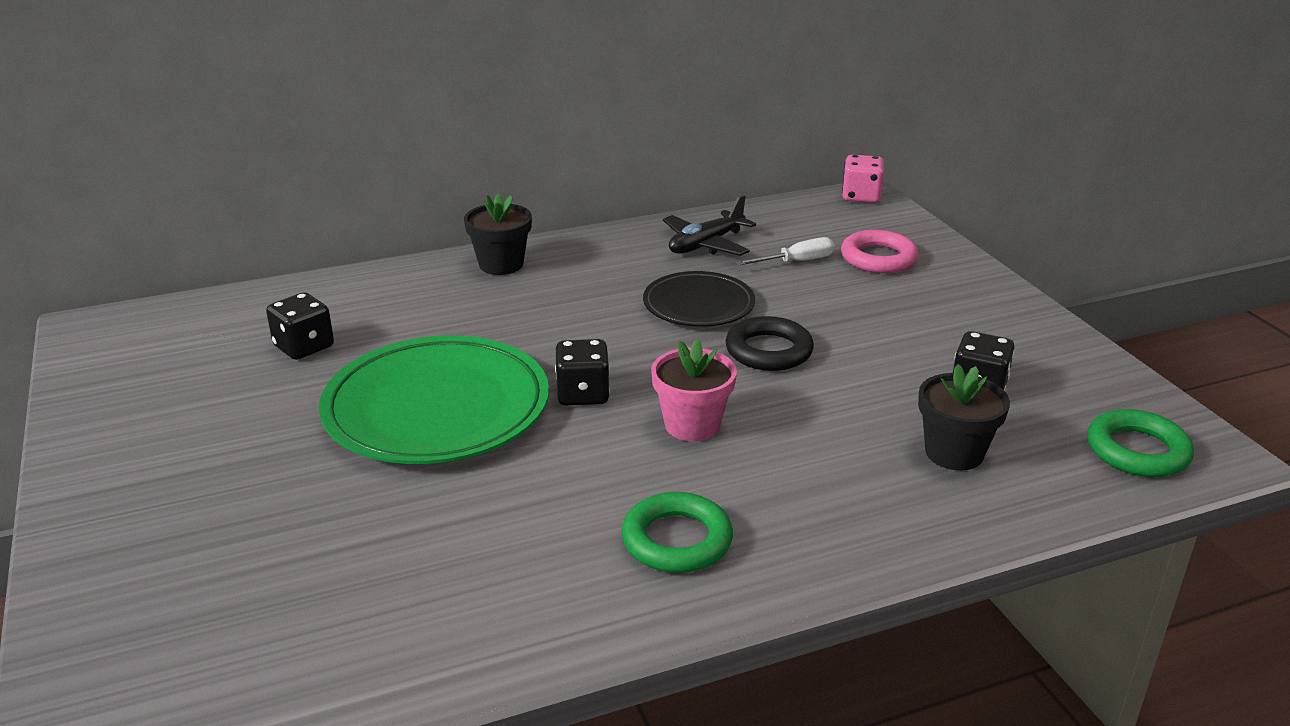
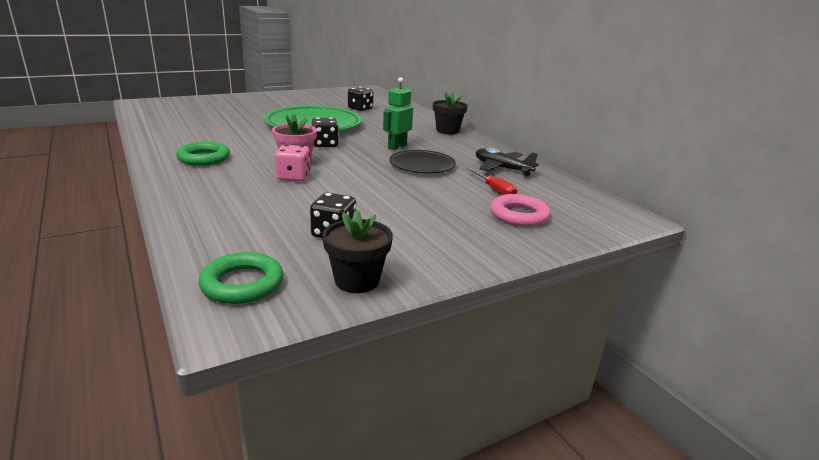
camera: 80 degrees right, 5 degrees down
black ring [725,316,814,371] -> none
white screwdriver [735,237,834,266] -> red screwdriver [466,167,517,195]
pink dice [842,155,884,203] -> pink dice moved to [275,145,310,181]
black flower pot [918,364,1010,470] -> black flower pot moved to [322,210,393,293]
none -> green robot [383,77,413,150]

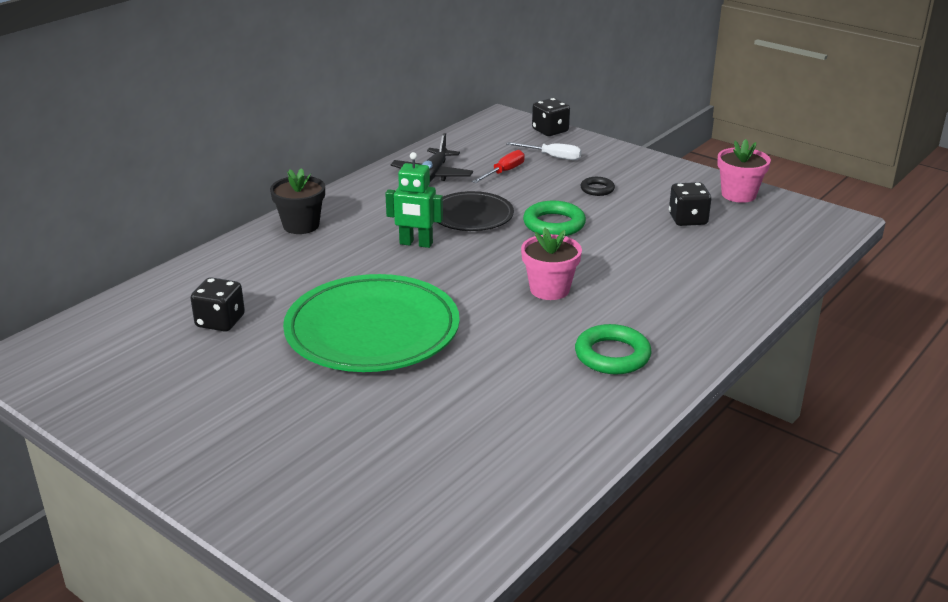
camera: 110 degrees left, 5 degrees up
green ring [198,252,283,304] -> green ring moved to [523,201,586,236]
pink dice [275,145,310,181] -> none
black dice [312,117,339,147] -> black dice moved to [532,98,570,136]
black flower pot [322,210,393,293] -> pink flower pot [717,139,771,203]
pink ring [491,194,551,227] -> white screwdriver [506,142,582,160]
none -> black ring [580,177,615,196]

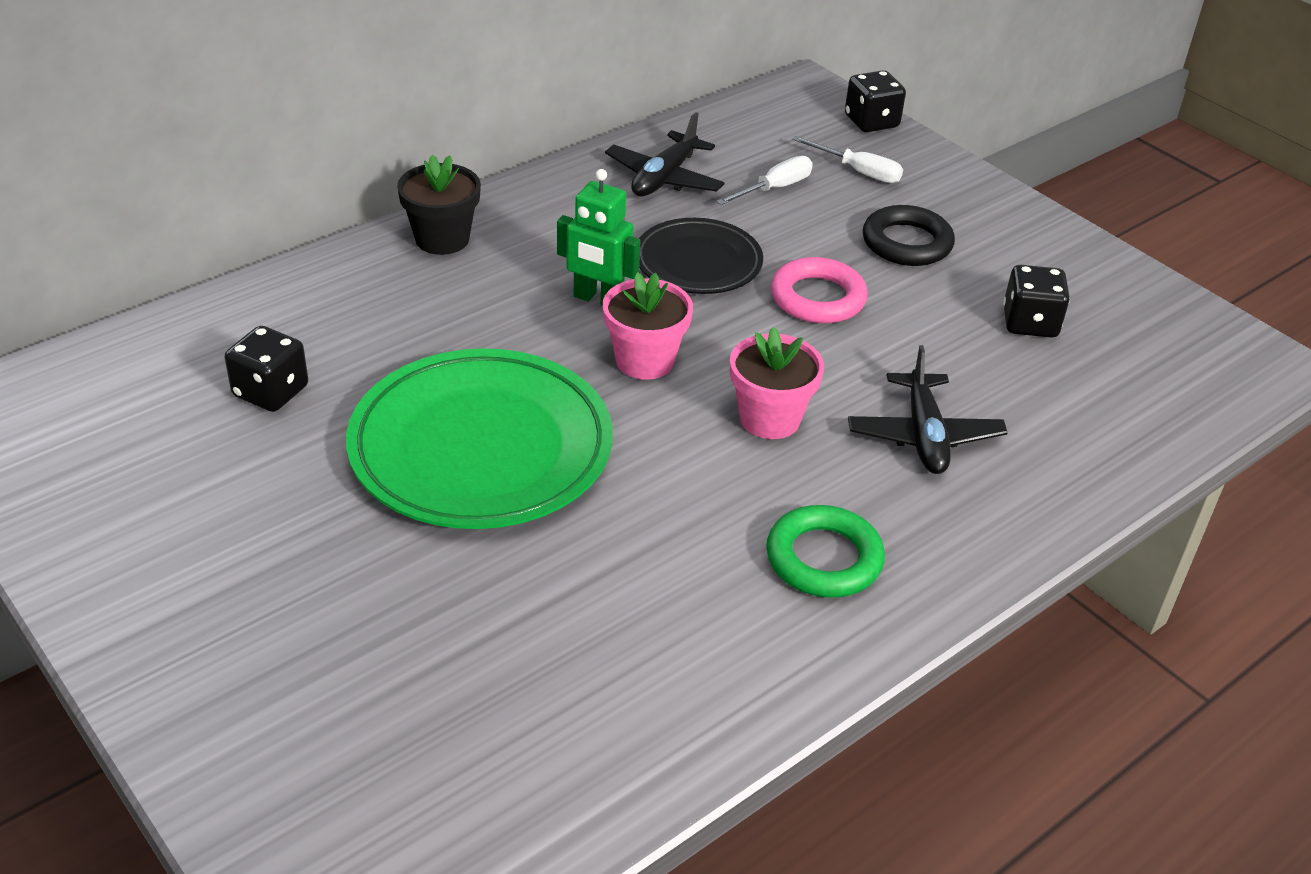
camera: 10 degrees right, 10 degrees up
red screwdriver [472,150,525,183] -> white screwdriver [716,156,813,205]
green ring [523,201,586,236] -> pink ring [771,257,868,323]
black ring [580,177,615,196] -> black ring [863,205,955,266], size x1.72
pink flower pot [717,139,771,203] -> pink flower pot moved to [603,272,693,380]
none -> black plane [848,345,1008,474]

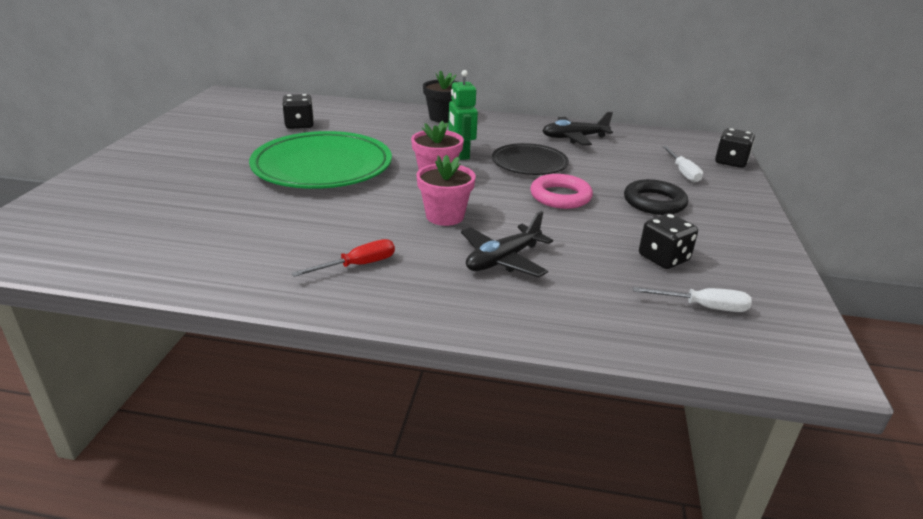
camera: 50 degrees right, 10 degrees down
white screwdriver [716,156,813,205] -> white screwdriver moved to [633,287,752,312]
green ring [766,505,885,598] -> red screwdriver [292,239,395,277]

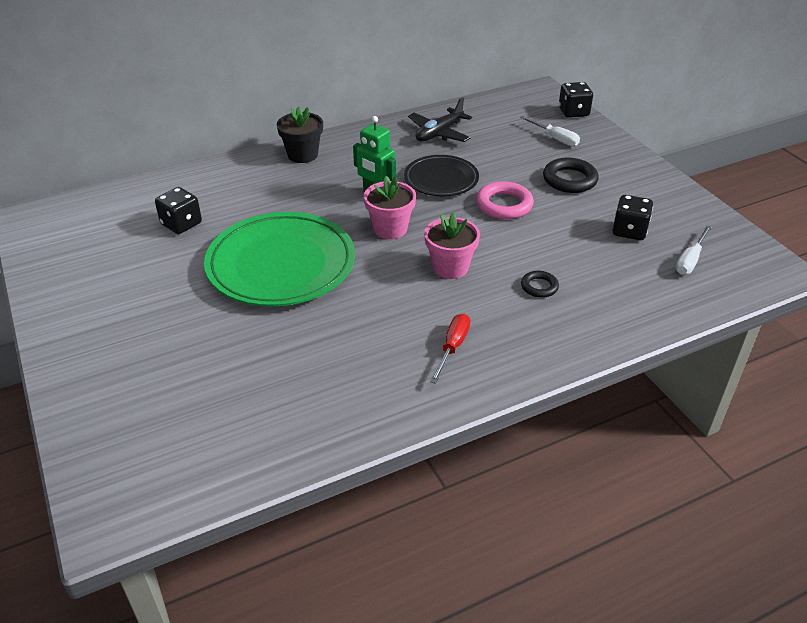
camera: 35 degrees left, 10 degrees up
black plane [461,211,553,278] -> black ring [521,271,559,298]
white screwdriver [633,287,752,312] -> white screwdriver turned 150 degrees clockwise [676,225,711,275]

